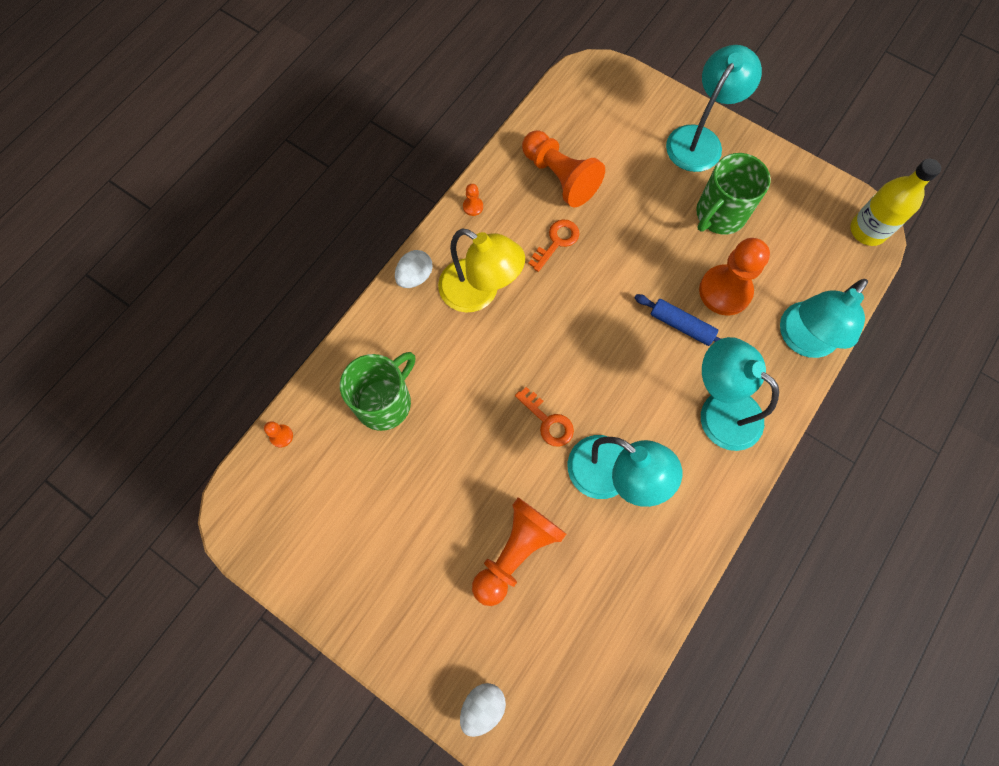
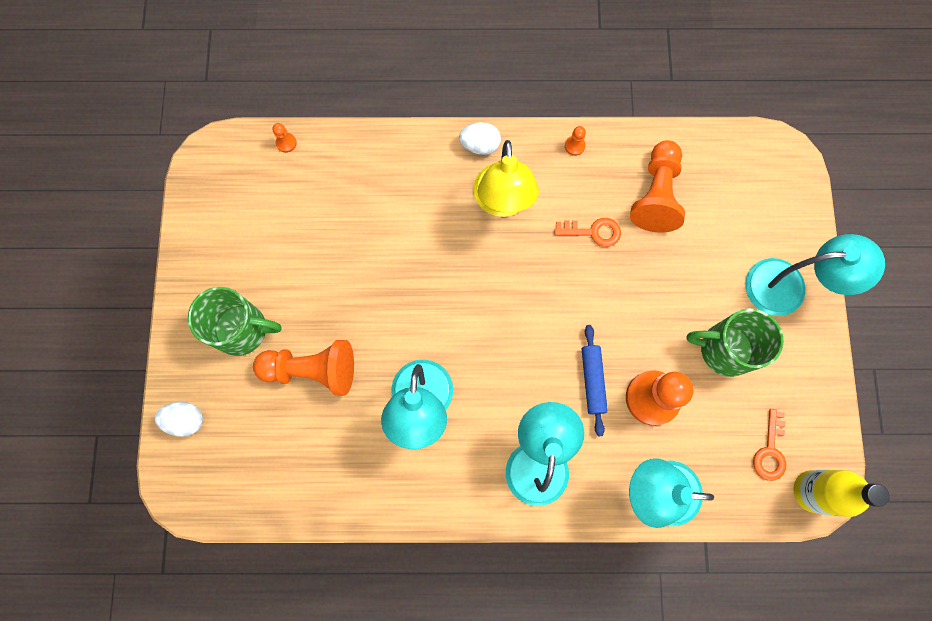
camera: 55 degrees right, 5 degrees up
green mug [340,352,415,431] -> green mug moved to [188,287,282,356]
orange key [515,387,574,447] -> orange key moved to [753,409,786,481]

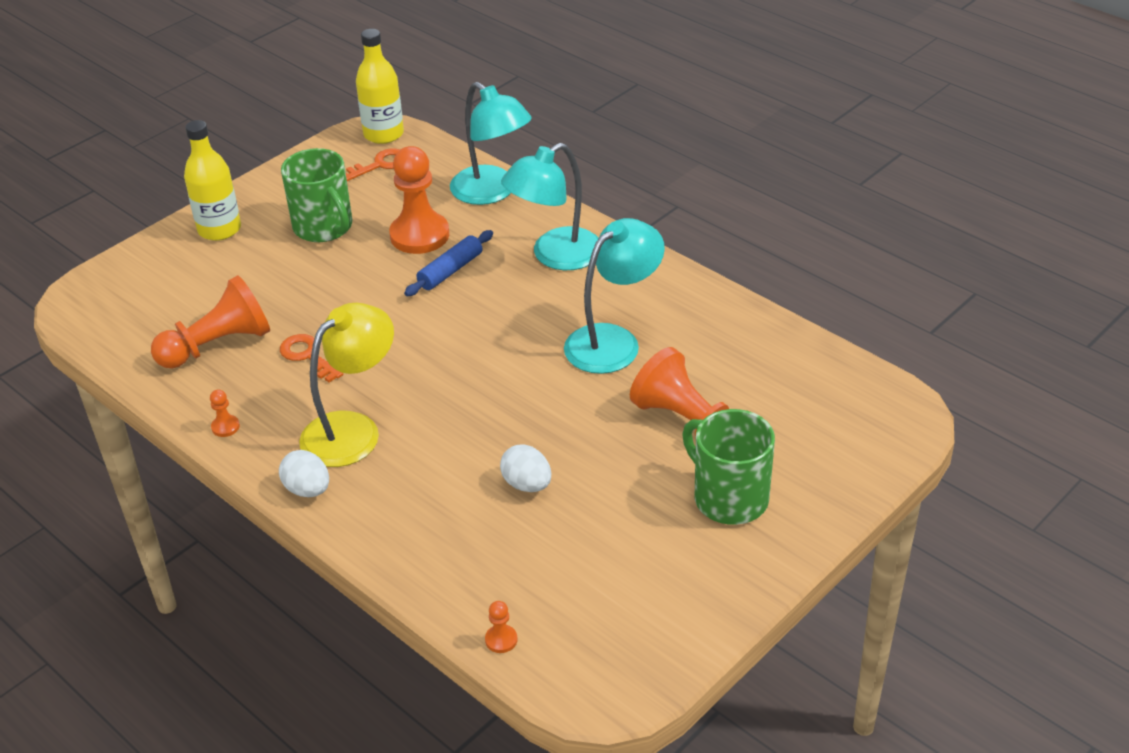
camera: 135 degrees left, 35 degrees down
white egg [154,402,203,437] -> white egg moved to [500,444,551,492]
turquoise lamp [745,234,885,316] -> yellow bottle [184,120,241,241]

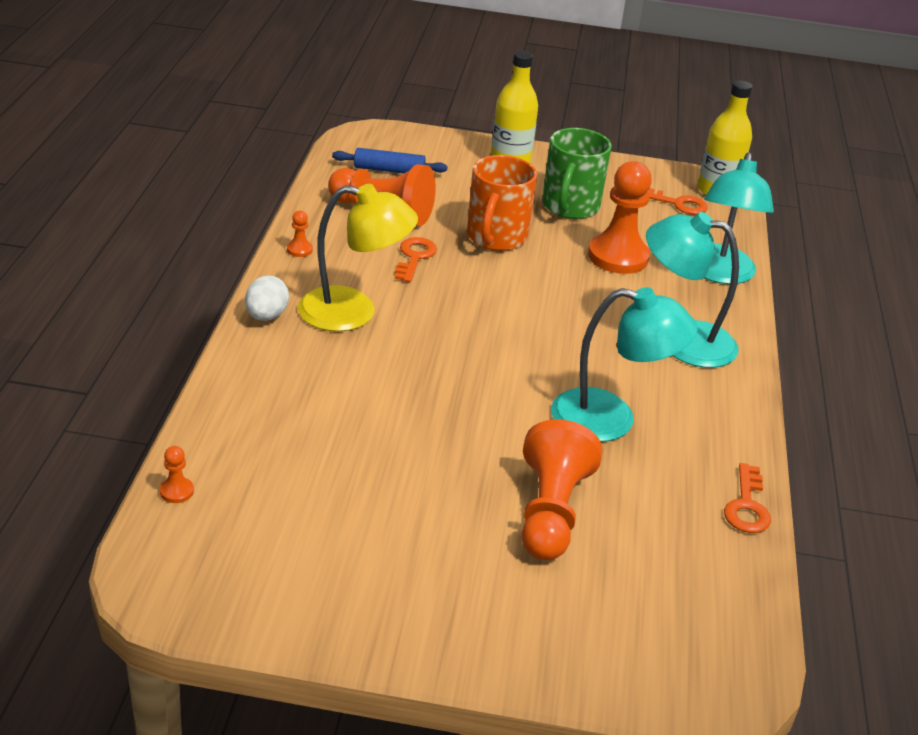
camera: 50 degrees right, 5 degrees down
blue rolling pin [404,230,493,296] -> blue rolling pin moved to [332,148,448,173]
white egg [500,444,551,492] -> none
green mug [682,409,775,525] -> none
none -> orange mug [467,155,537,251]
none -> orange key [724,463,771,533]

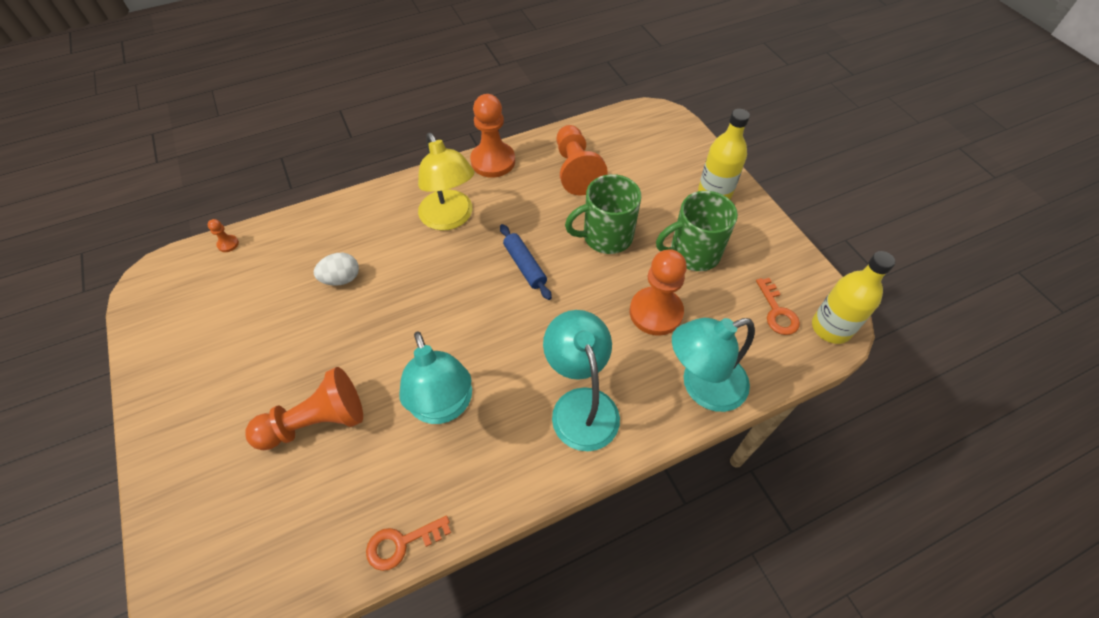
camera: 60 degrees right, 20 degrees up
white egg [245,275,289,321] -> white egg moved to [314,253,359,286]
orange pawn [287,211,313,257] -> orange pawn [470,94,515,178], size x2.44
blue rolling pin [332,148,448,173] -> blue rolling pin moved to [500,224,552,300]
orange key [395,237,437,282] -> none
orange mug [467,155,537,251] -> green mug [565,174,641,254]

